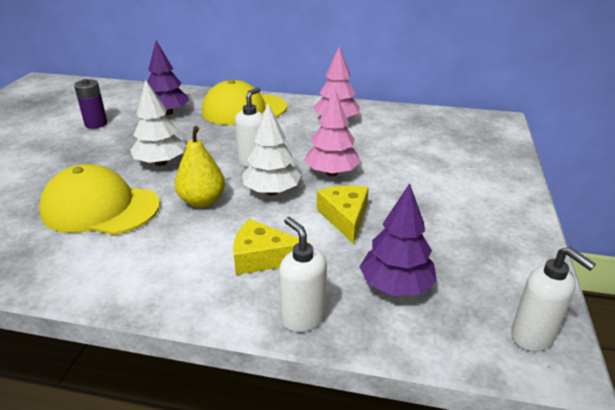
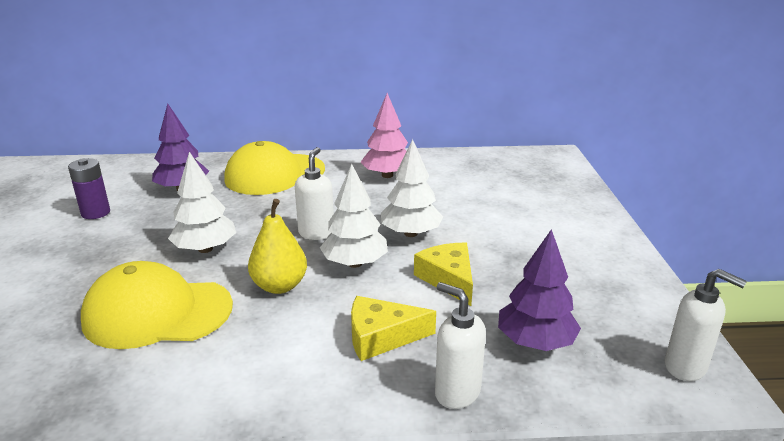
camera: 15 degrees left, 5 degrees down
pink tree [304,88,361,176] -> white tree [381,139,443,237]

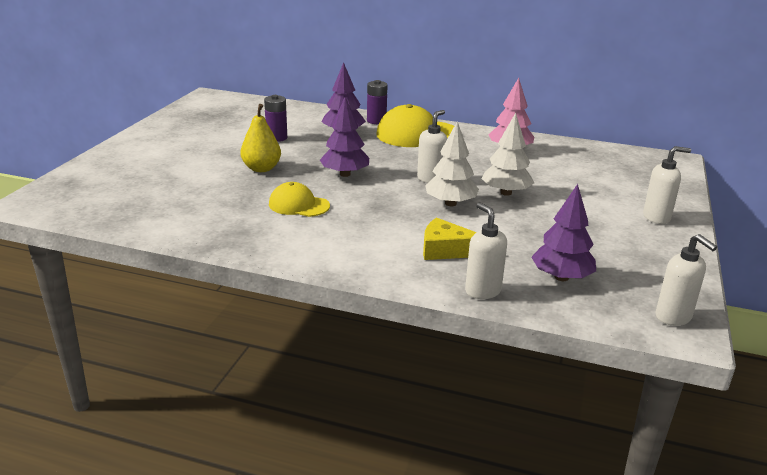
camera: 20 degrees right, 0 degrees up
yellow cap [81,261,233,349] -> yellow cap [269,182,330,217], size x0.60
white tree [168,152,236,253] -> purple tree [320,97,369,177]
yellow pear [248,199,307,294] -> yellow pear moved to [240,104,281,172]
yellow cheese [414,243,473,306] -> none
none -> purple battery [367,80,388,124]
none -> white soap dispenser [643,146,691,224]

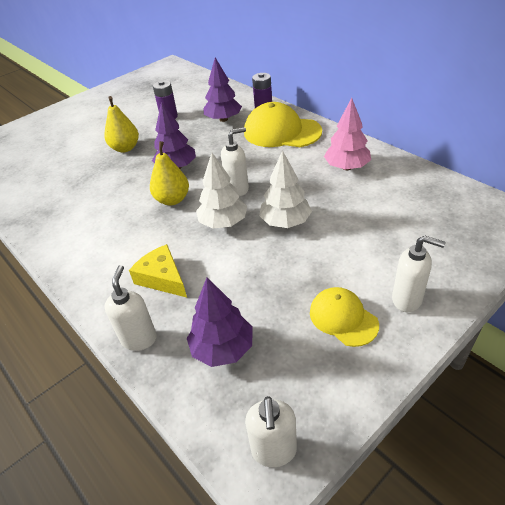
camera: 35 degrees right, 15 degrees up
yellow cap [269,182,330,217] -> yellow cap moved to [310,287,379,347]
none -> yellow pear [150,141,189,206]

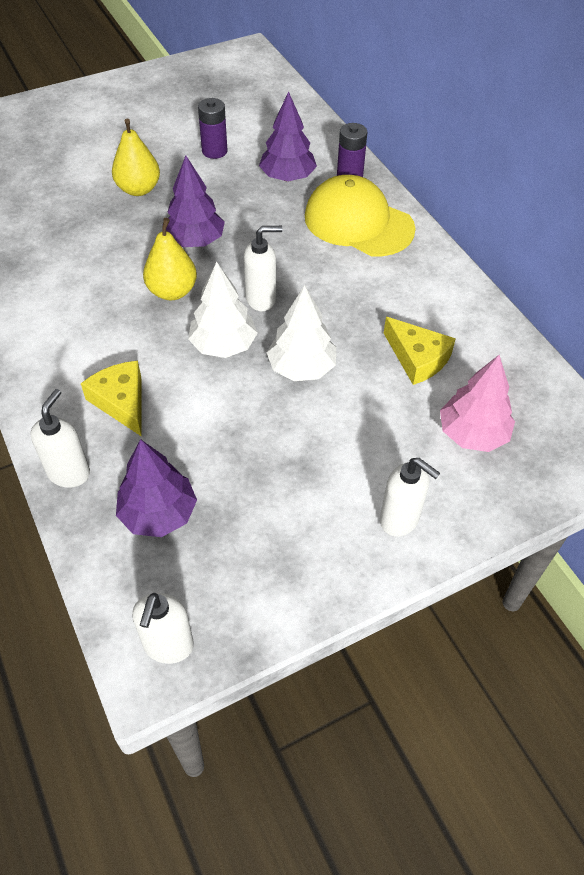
camera: 10 degrees right, 10 degrees up
yellow cap [310,287,379,347] -> none
pink tree [324,98,371,170] -> pink tree moved to [440,355,515,452]
none -> yellow cheese [384,317,456,385]

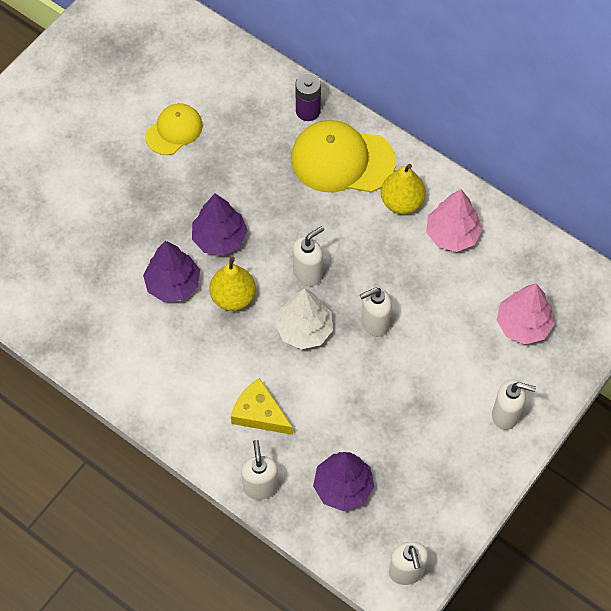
camera: 25 degrees left, 10 degrees up
yellow pear [112,119,160,196] -> yellow pear moved to [381,164,426,214]
purple battery [198,98,228,159] -> yellow cap [145,103,203,155]
purple tree [259,91,317,182] -> purple tree moved to [143,241,200,302]
white tree [266,285,336,381] -> white soap dispenser [360,286,392,337]
yellow cheese [384,317,456,385] -> none
none -> pink tree [426,189,483,252]

